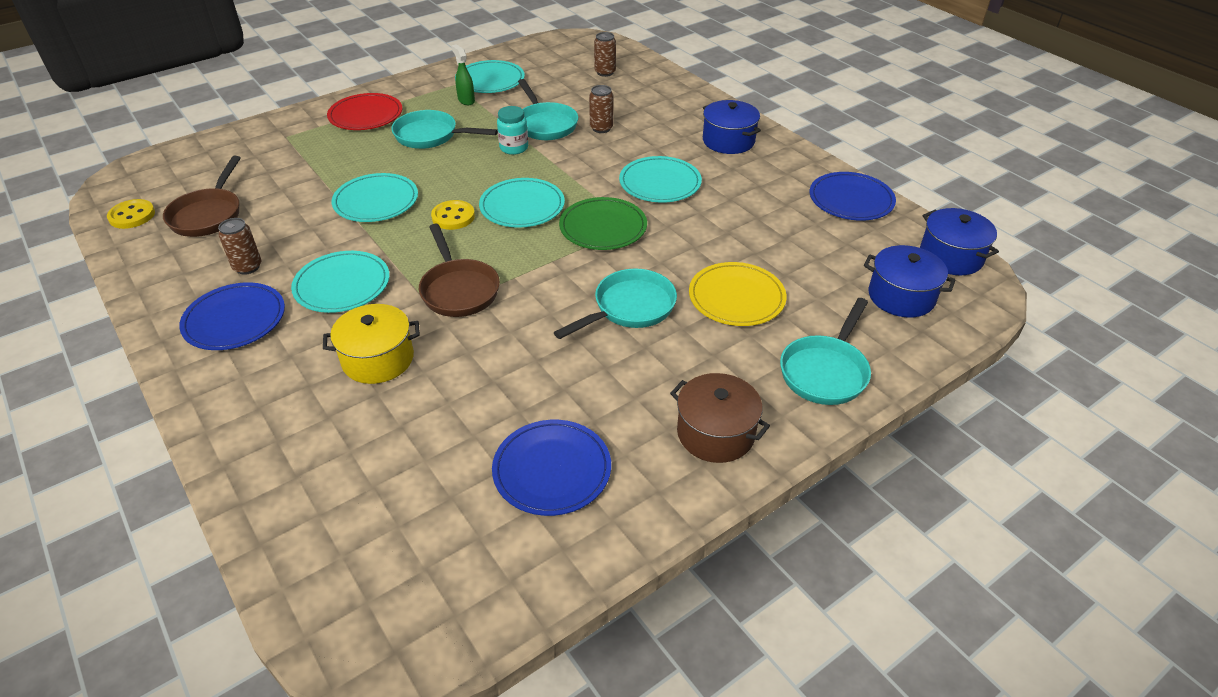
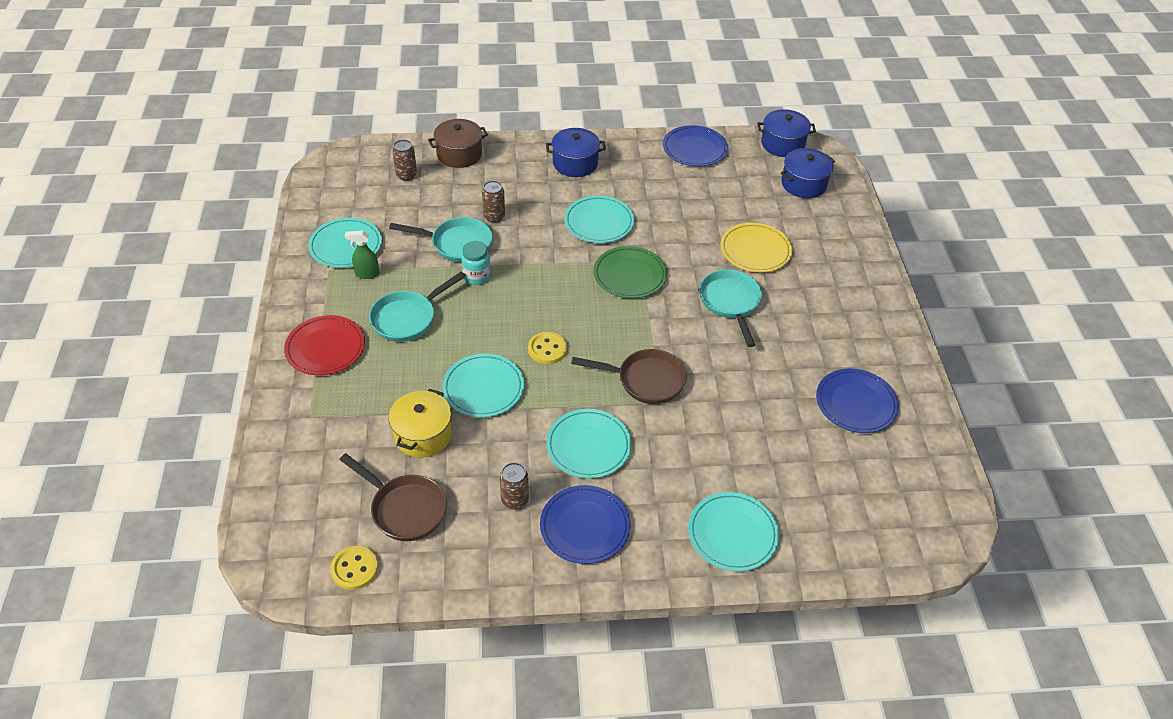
camera: 60 degrees left, 5 degrees up
yellow pot [323,304,420,384] -> yellow pot moved to [389,389,452,458]
turquoise plate [479,178,565,228] -> turquoise plate moved to [688,492,779,571]
brown pot [670,373,770,463] -> brown pot moved to [428,119,488,168]
turquoise pan [780,298,871,405] -> none

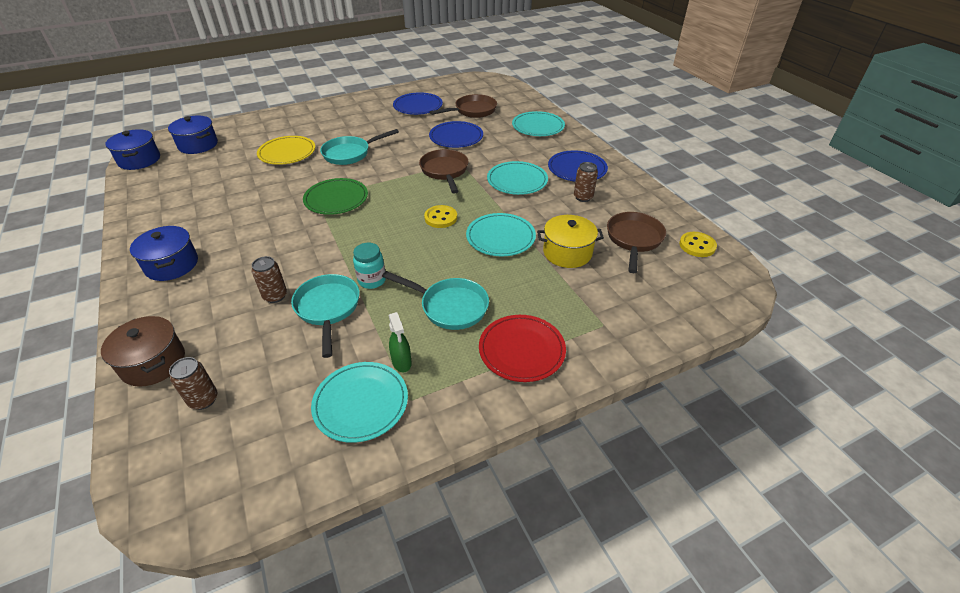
camera: 110 degrees left, 5 degrees down
turquoise plate [564,195,634,243] -> none
blue plate [663,125,728,166] -> blue plate moved to [429,121,483,148]
none -> brown pan [430,94,497,118]

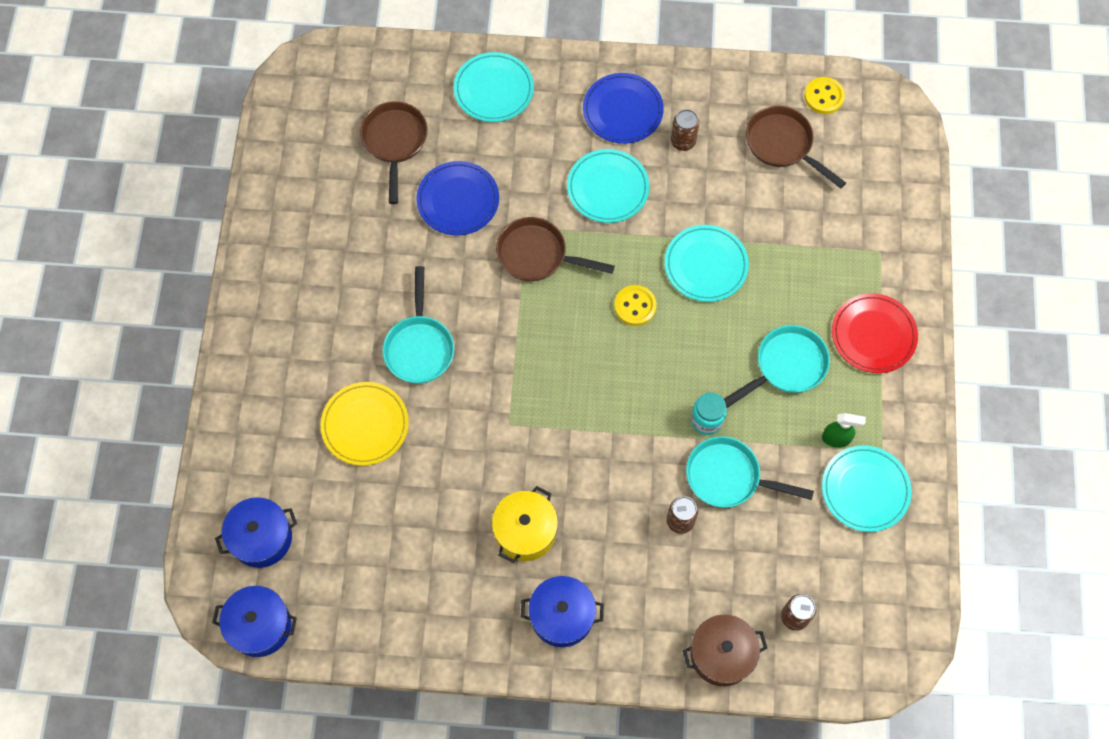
camera: 60 degrees left, 25 degrees up
green plate [303,178,368,215] -> none
blue plate [393,92,443,115] -> none
yellow pot [537,215,604,268] -> yellow pot moved to [492,486,558,563]

